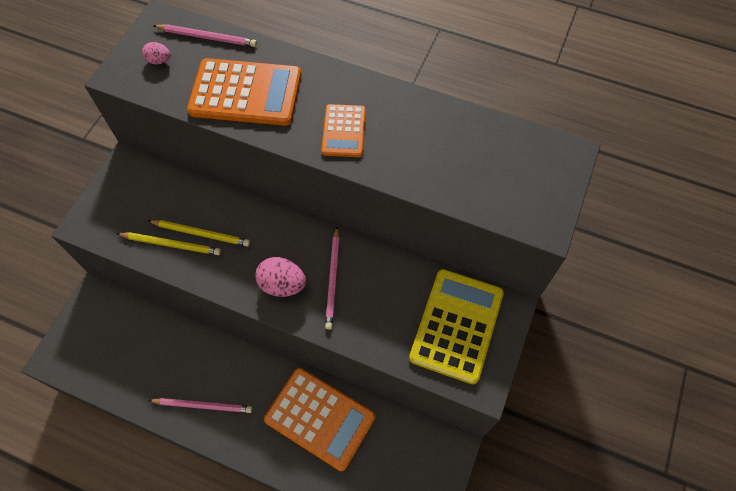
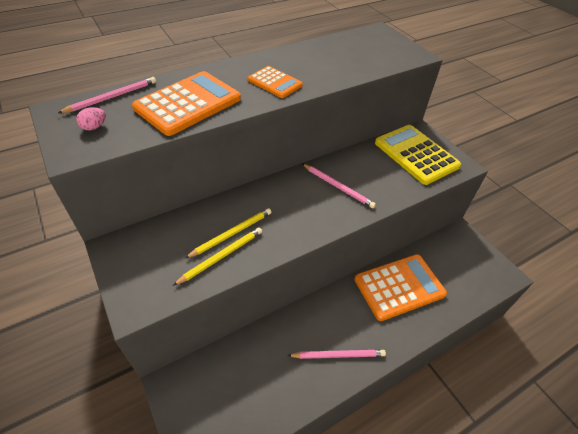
camera: 55 degrees left, 15 degrees down
pink pencil [148,398,252,413] -> pink pencil turned 45 degrees clockwise [287,350,386,359]
pink egg [256,257,306,297] -> none

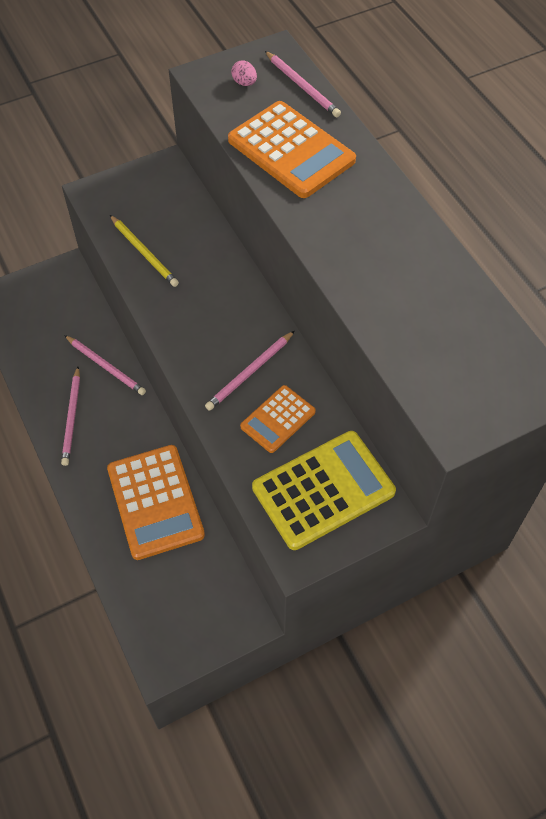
camera: 95 degrees right, 10 degrees up
yellow pencil [185,208,272,258] -> none
orange calculator [248,66,303,98] -> orange calculator moved to [240,385,316,453]
none -> pink pencil [64,335,146,395]

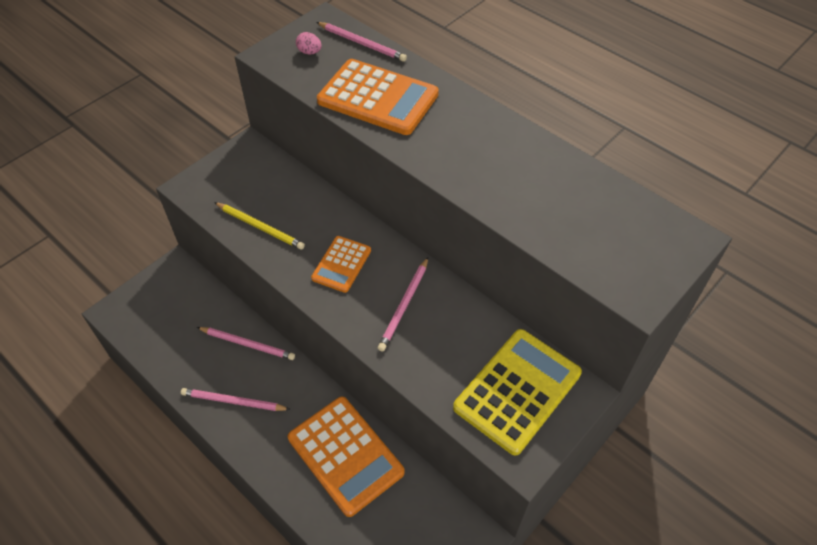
camera: 20 degrees left, 5 degrees down
pink pencil [61,367,80,466] -> pink pencil turned 120 degrees clockwise [181,388,291,411]
orange calculator [240,385,316,453] -> orange calculator moved to [311,236,371,293]

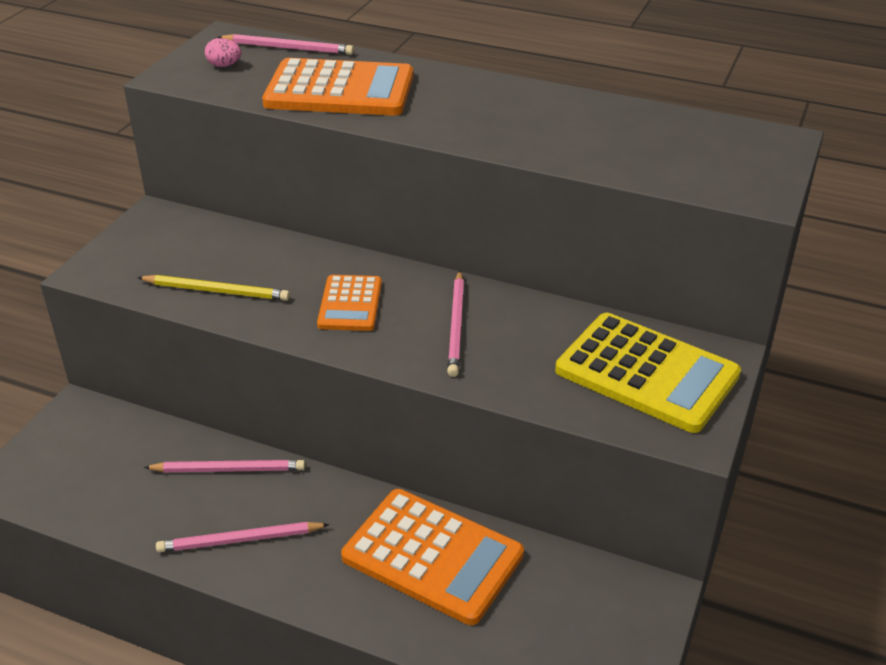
camera: 20 degrees left, 15 degrees down
yellow calculator [453,329,582,455] -> yellow calculator turned 105 degrees clockwise [555,313,741,433]

